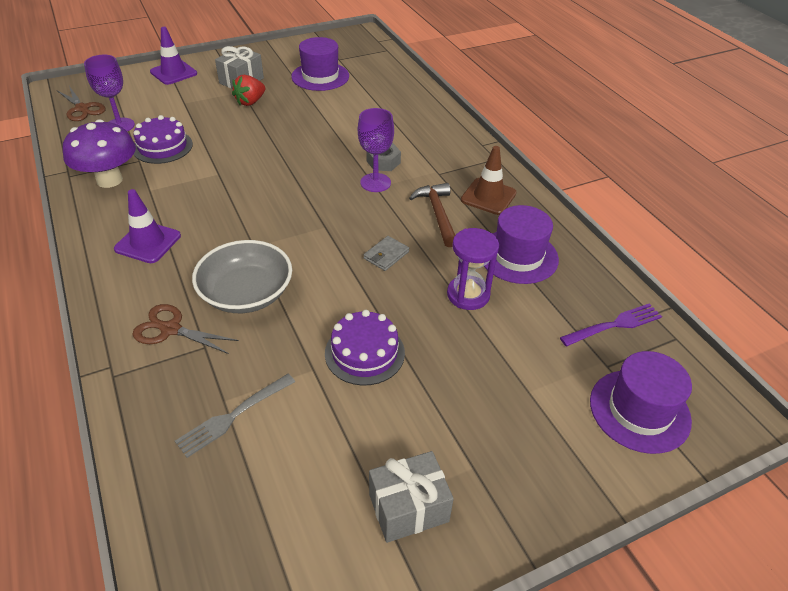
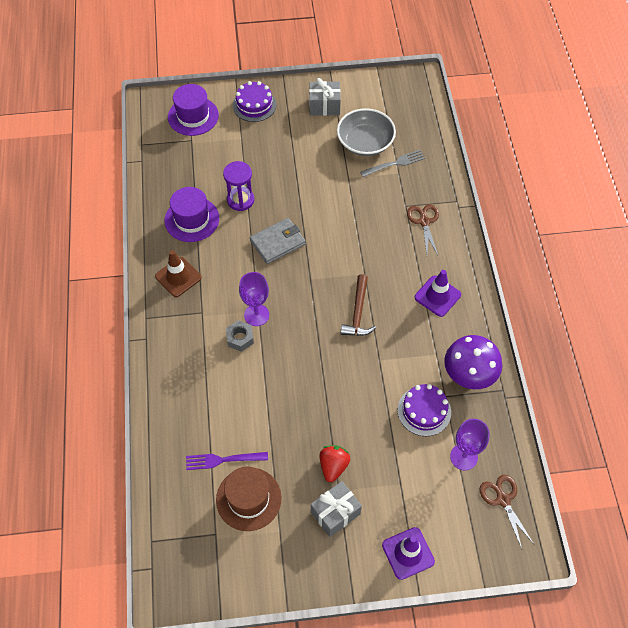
camera: 160 degrees left, 15 degrees up
brown scissors [132,304,239,354] -> brown scissors turned 135 degrees counterclockwise [407,204,439,257]
grey bowl [192,240,292,313] -> grey bowl moved to [337,108,396,156]
red strawberry [232,75,265,106] -> red strawberry turned 45 degrees counterclockwise [320,445,350,482]
purple hat [291,37,349,91] -> brown hat [216,467,281,531]
purple cake [325,310,405,385] -> purple cake moved to [233,81,276,122]
grey wallet [364,236,409,271] -> grey wallet [250,218,306,264], size x1.71
brown hammer [409,183,455,247] -> brown hammer moved to [340,274,376,336]
purple fork [560,303,662,346] -> purple fork moved to [186,452,268,470]

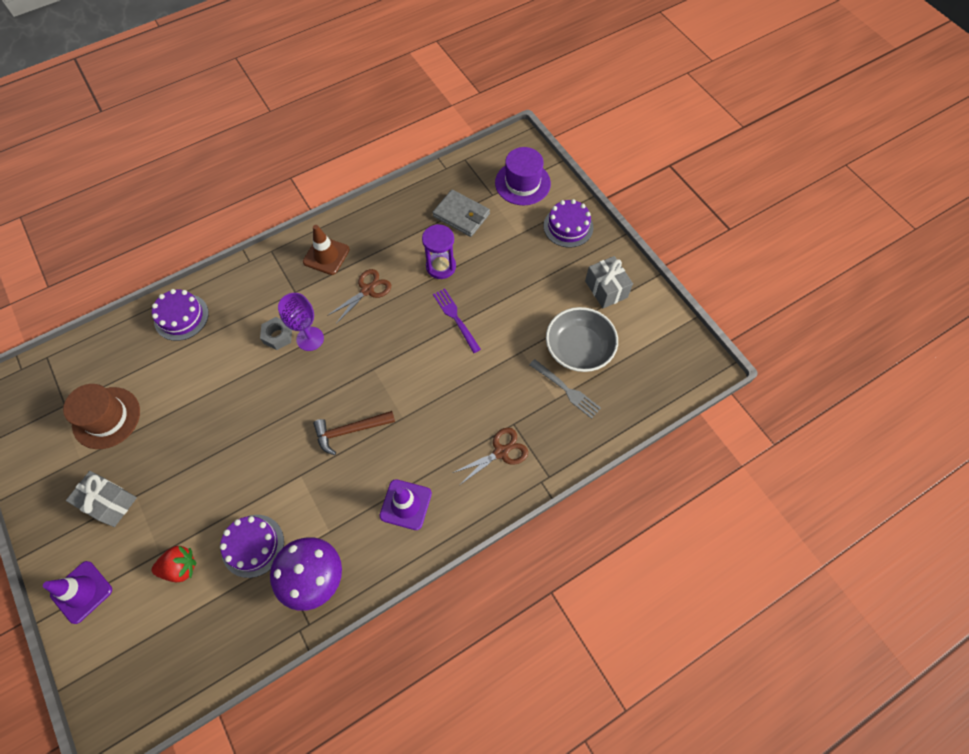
camera: 65 degrees right, 5 degrees up
purple hat [164,187,219,242] -> none
purple fork [186,452,268,470] -> purple fork moved to [433,289,481,353]
grey wallet [250,218,306,264] -> grey wallet moved to [432,190,490,237]
red strawberry [320,445,350,482] -> red strawberry moved to [152,546,196,582]
purple goblet [450,419,490,470] -> none
brown scissors [480,475,534,549] -> brown scissors moved to [327,269,391,324]
none -> purple cake [152,289,209,341]

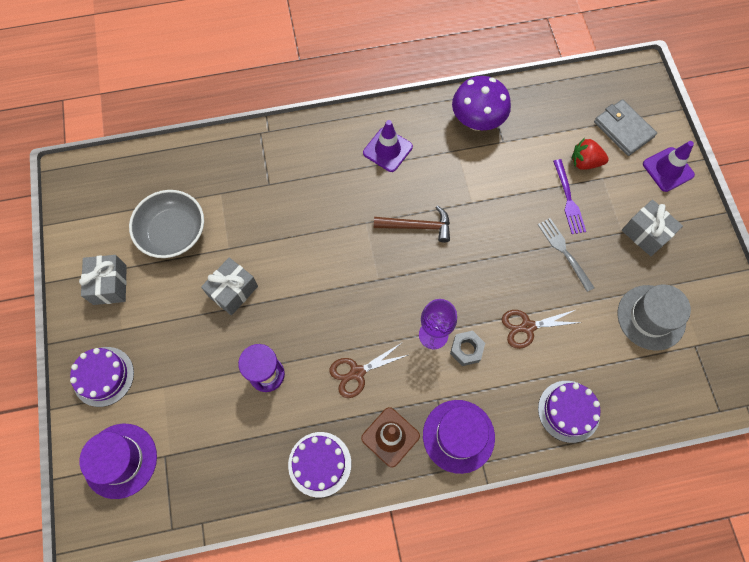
camera: 160 degrees left, 5 degrees up
brown hat [63,384,140,449] -> grey hat [618,284,691,351]
purple cake [220,515,284,578] -> purple cake moved to [288,432,351,497]
grey wallet [432,190,490,237] -> grey wallet moved to [594,99,657,156]
purple fork [433,289,481,353] -> purple fork moved to [553,159,586,234]
brown scissors [453,428,528,485] -> brown scissors moved to [502,310,582,349]
grey fork [530,359,601,419] -> grey fork moved to [538,218,595,292]
none -> grey gift [201,258,258,315]
none -> purple hat [423,400,495,474]

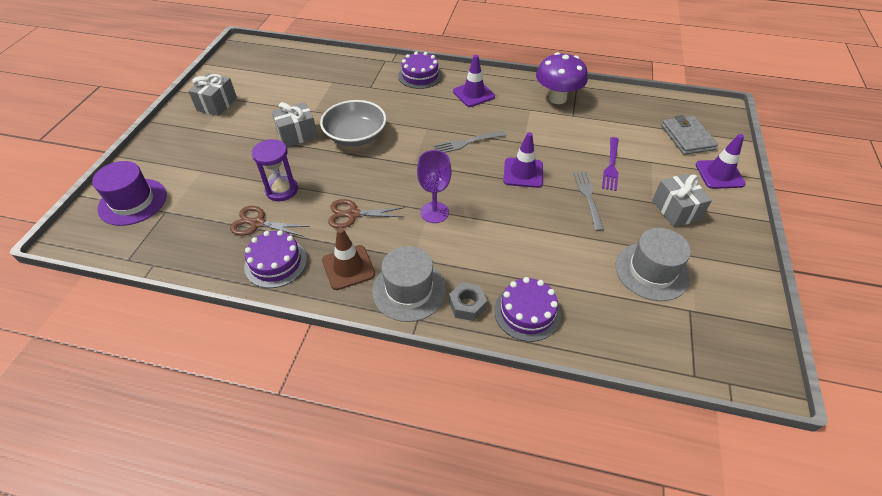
camera: 25 degrees right, 20 degrees down
purple cake [70,347,134,407] -> purple cake moved to [398,51,442,89]
grey bowl [129,190,204,258] -> grey bowl moved to [320,100,386,146]
brown hammer [374,205,450,243] -> grey fork [434,131,507,153]
purple hat [423,400,495,474] -> grey hat [372,246,446,322]
grey nut [450,331,485,366] -> grey nut moved to [449,283,487,321]
brown scissors [502,310,582,349] -> brown scissors moved to [230,206,310,237]
red strawberry [572,138,609,170] -> none
none -> purple traffic cone [503,132,543,188]

